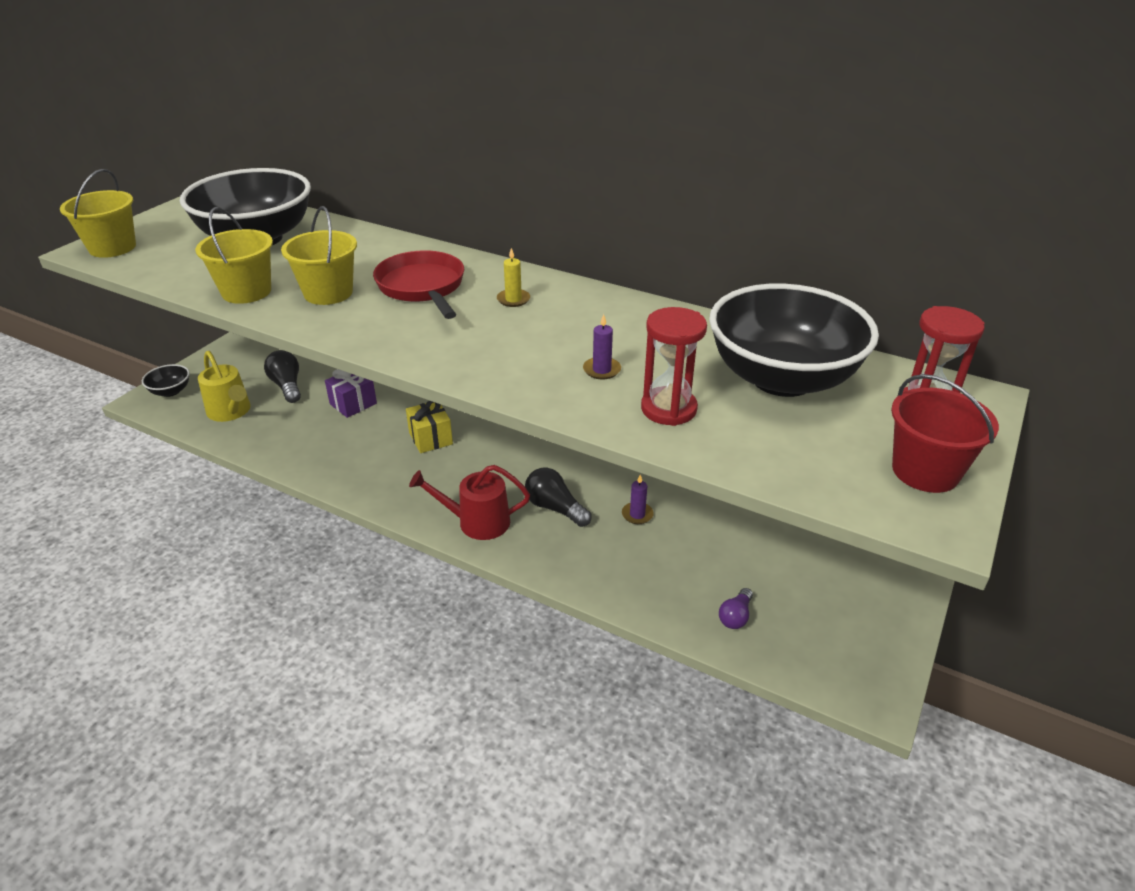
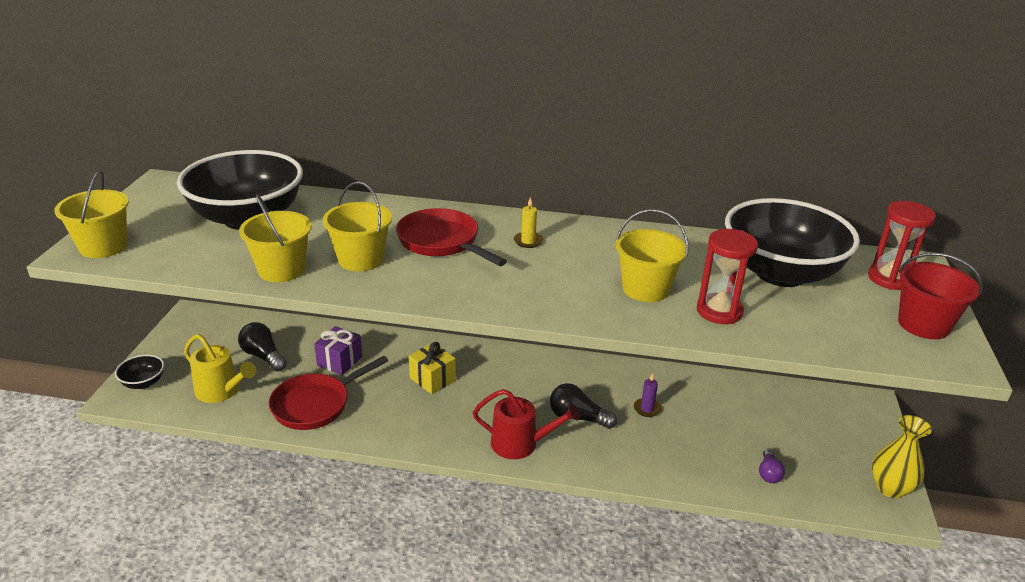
camera: 20 degrees left, 5 degrees down
red watering can [409,465,530,540] -> red watering can turned 150 degrees counterclockwise [473,389,580,459]
purple candle [583,314,621,380] -> yellow bucket [616,209,689,302]
none -> red pan [269,356,388,430]
none -> yellow vase [872,415,932,498]

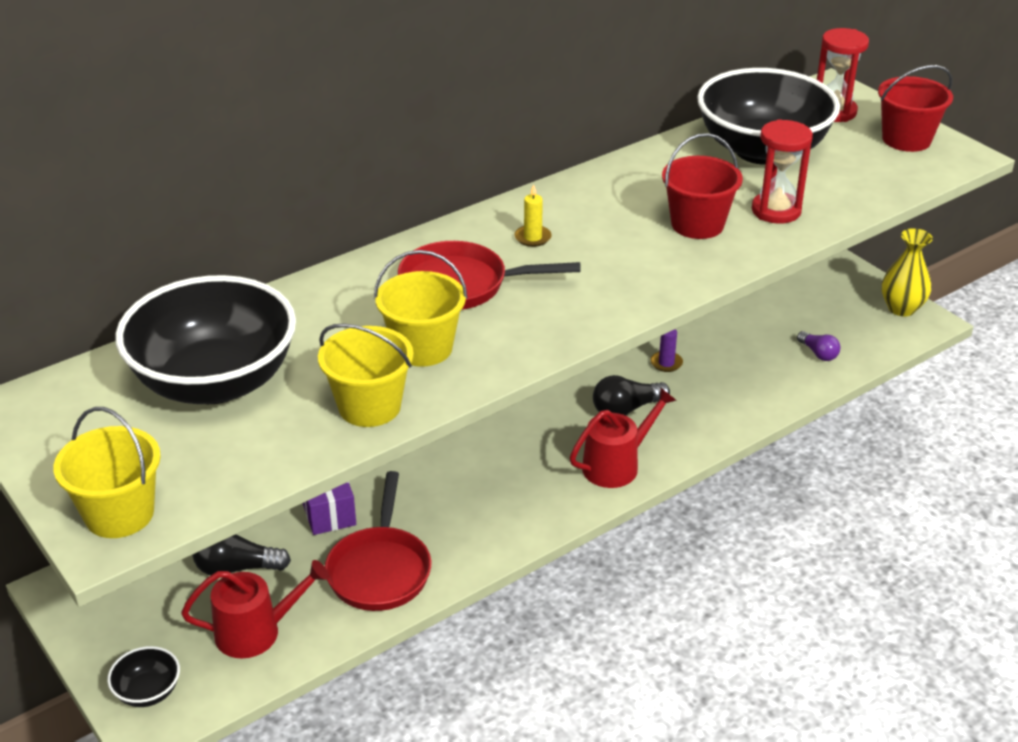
camera: 45 degrees left, 5 degrees up
yellow watering can [184,334,256,403] -> red watering can [181,560,329,658]
yellow gift [409,342,456,394] -> none
yellow bucket [616,209,689,302] -> red bucket [662,133,743,239]

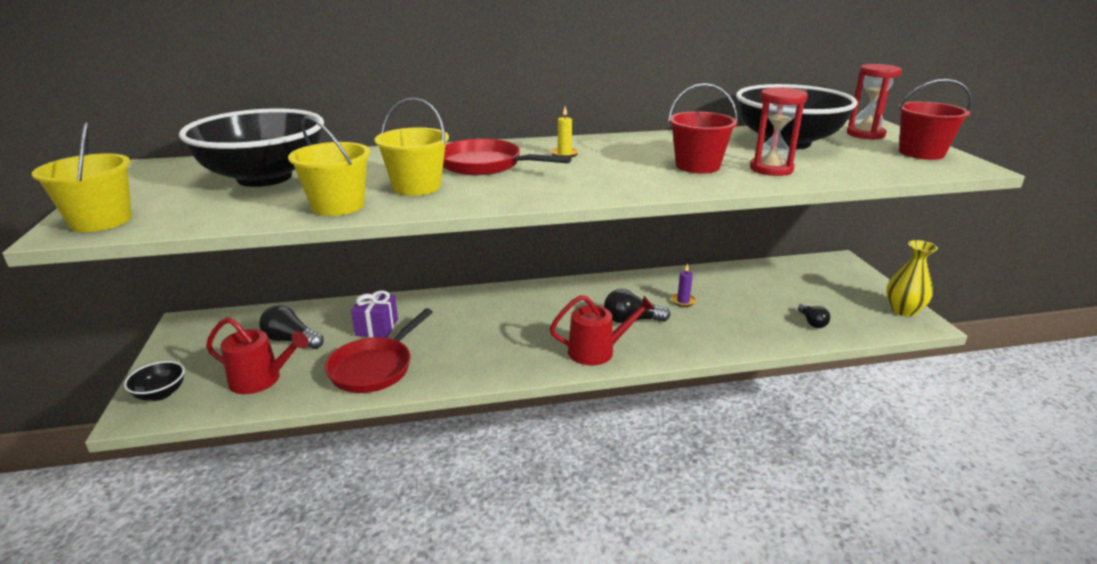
camera: 25 degrees right, 10 degrees down
purple light bulb [797,331,840,361] -> black light bulb [798,303,830,328]

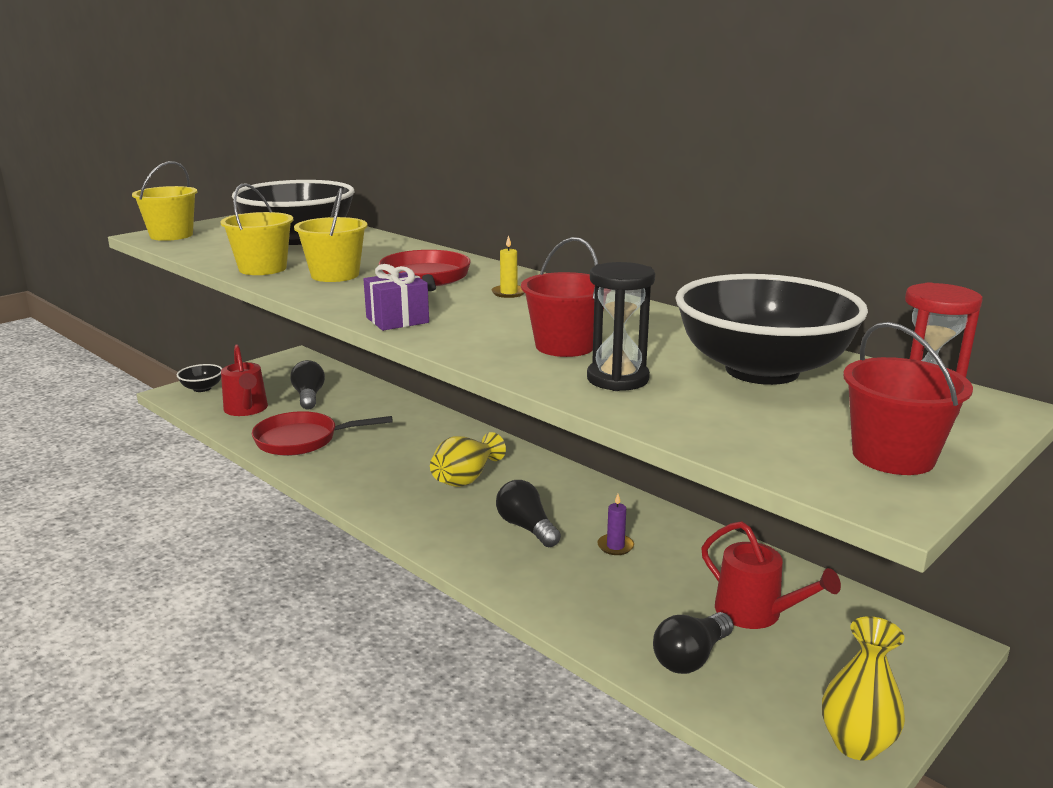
camera: 55 degrees right, 5 degrees down
purple gift [351,290,398,338] -> purple gift moved to [364,264,429,331]
red watering can [550,295,655,366] -> red watering can moved to [701,521,841,629]
red hourglass [750,87,808,176] -> black hourglass [587,262,655,391]
black light bulb [798,303,830,328] -> black light bulb [653,612,733,674], size x1.55
none -> yellow vase [430,432,506,487]

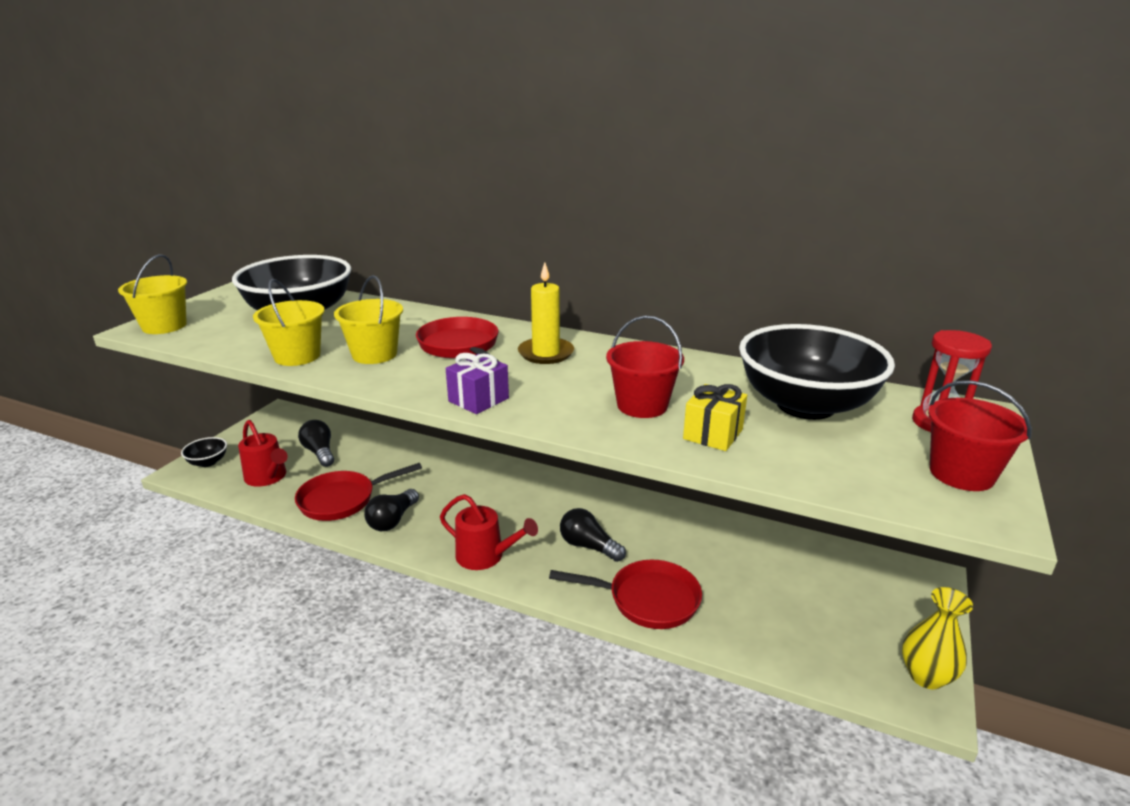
camera: 20 degrees left, 5 degrees up
yellow vase [430,432,506,487] -> none
yellow candle [491,235,524,298] -> yellow candle [518,262,574,364], size x1.85
black hourglass [587,262,655,391] -> yellow gift [683,384,747,451]
purple candle [597,494,634,555] -> none
black light bulb [653,612,733,674] -> black light bulb moved to [364,489,419,531]
red watering can [701,521,841,629] -> red watering can moved to [440,494,538,570]
none -> red pan [549,560,702,629]

